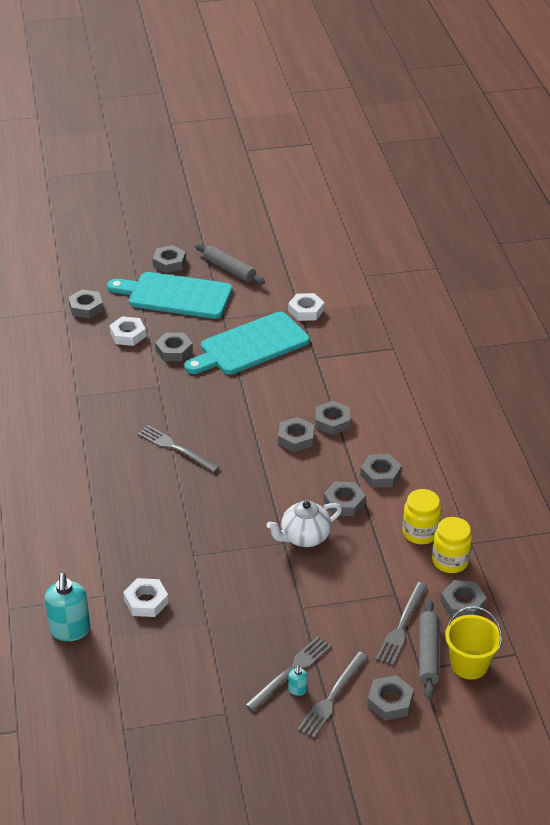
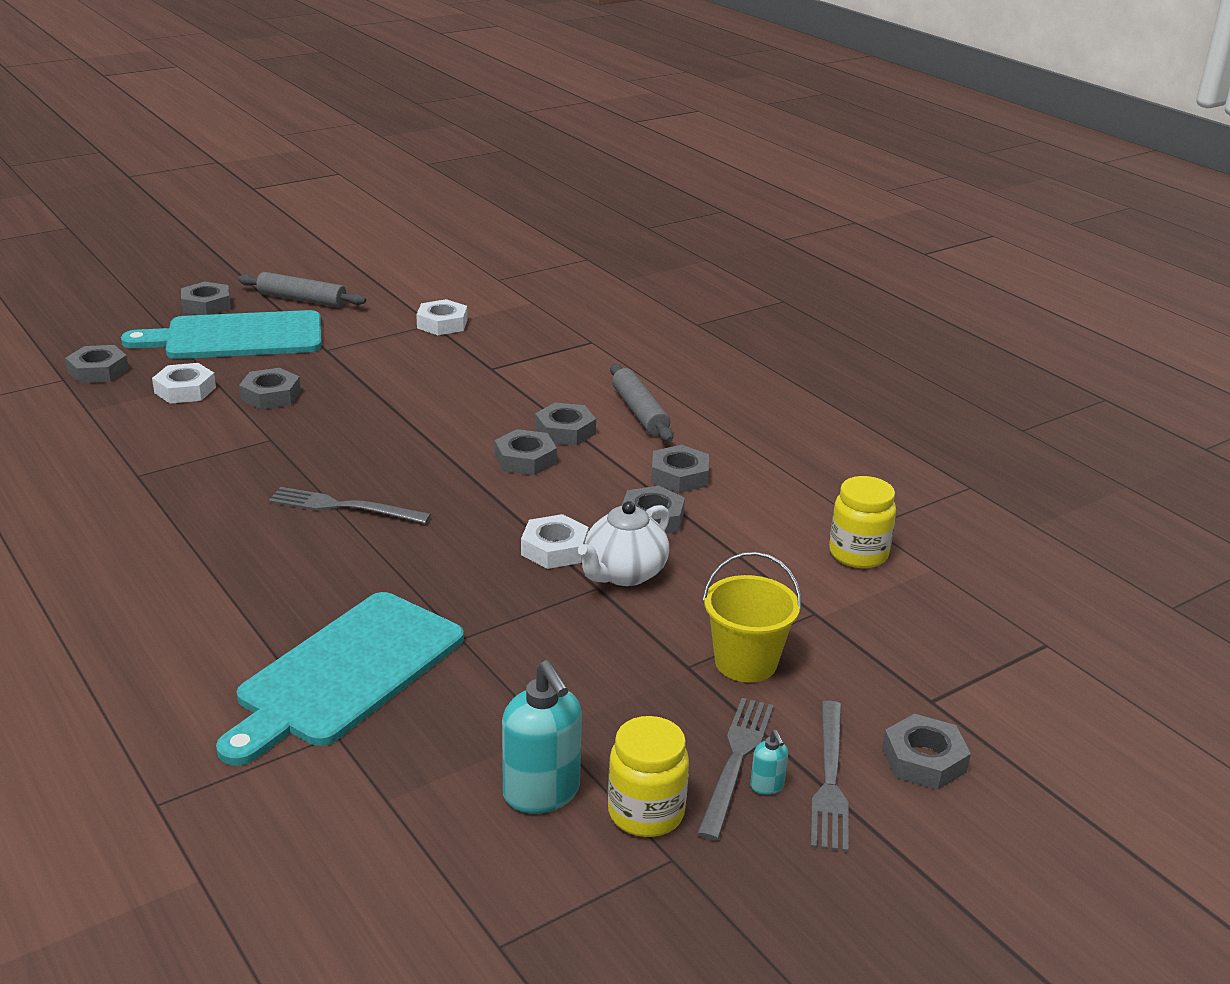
camera: 25 degrees left, 10 degrees down
turquoise soap dispenser [45,573,90,641] -> turquoise soap dispenser moved to [502,660,582,813]
white nut [123,578,169,617] -> white nut moved to [521,514,589,569]
turquoise cutting board [184,312,310,375] -> turquoise cutting board moved to [216,592,464,766]
grey fork [375,582,427,665] -> none
yellow jar [402,489,441,544] -> yellow jar moved to [608,716,689,837]
grey rolling pin [419,599,439,699] -> grey rolling pin moved to [610,364,673,442]
grey nut [441,580,487,618] -> none
yellow bucket [445,606,502,680] -> yellow bucket moved to [703,552,802,683]

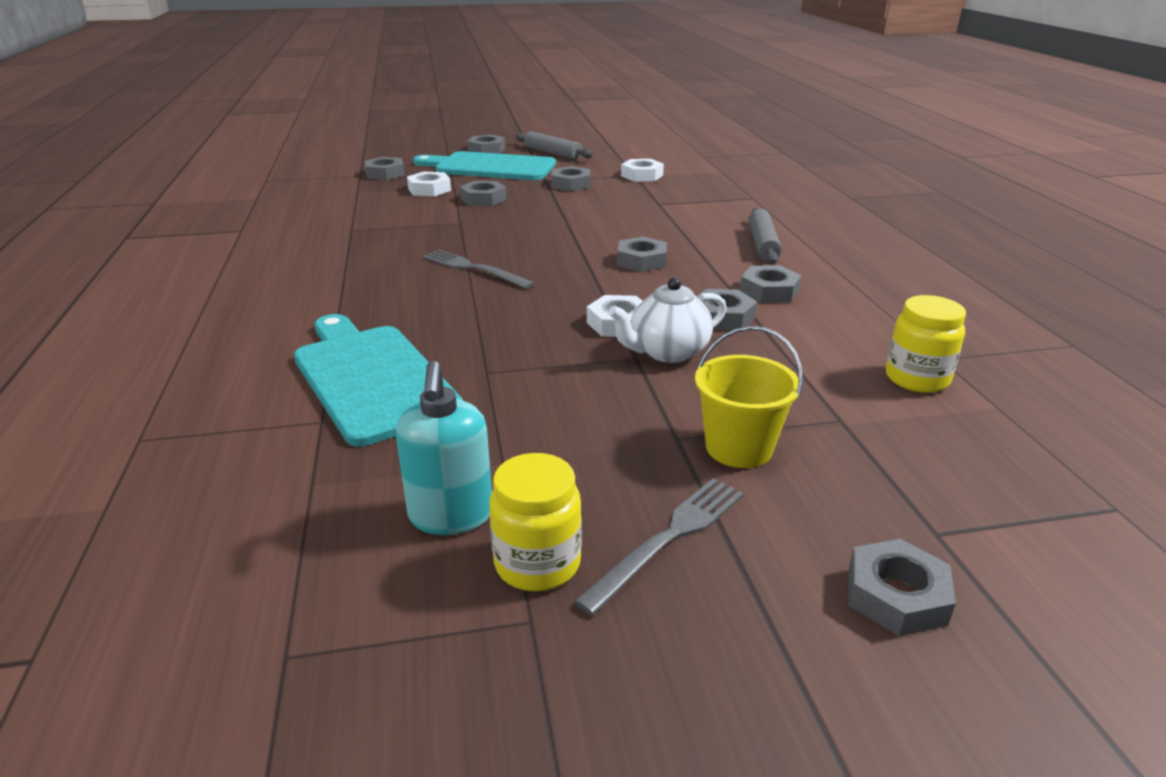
camera: 25 degrees right, 0 degrees up
turquoise cutting board [216,592,464,766] -> turquoise cutting board turned 90 degrees clockwise [294,314,463,446]
grey nut [535,403,596,446] -> grey nut moved to [551,166,590,191]
turquoise soap dispenser [750,730,788,795] -> none
grey fork [811,701,849,852] -> none

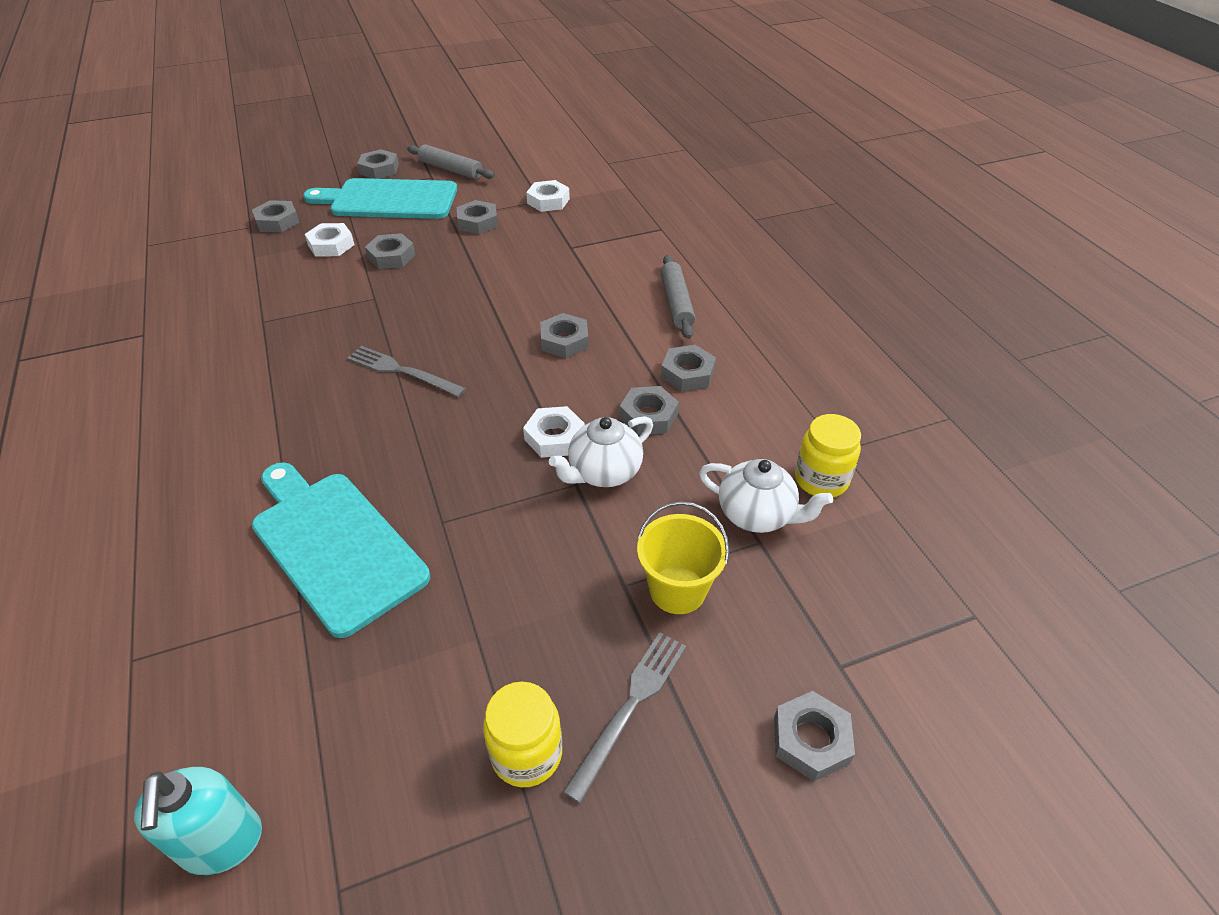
camera: 10 degrees left, 15 degrees up
turquoise soap dispenser [396,361,492,535] -> turquoise soap dispenser moved to [134,767,262,875]
none -> white teapot [699,459,833,533]

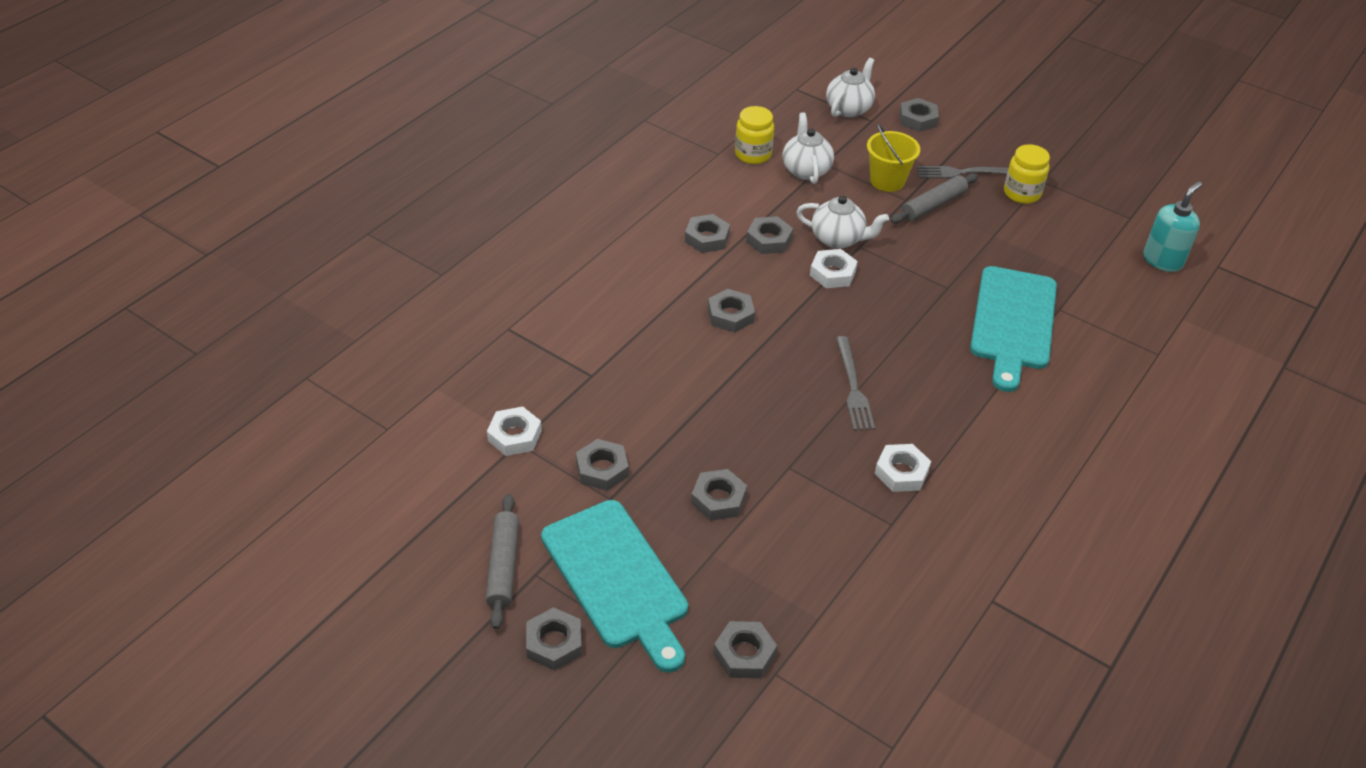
camera: 125 degrees left, 0 degrees up
white nut [305,223,355,257] -> white nut moved to [875,444,931,492]
grey rolling pin [661,255,695,339] -> grey rolling pin moved to [891,173,978,224]
none -> white teapot [826,58,875,117]

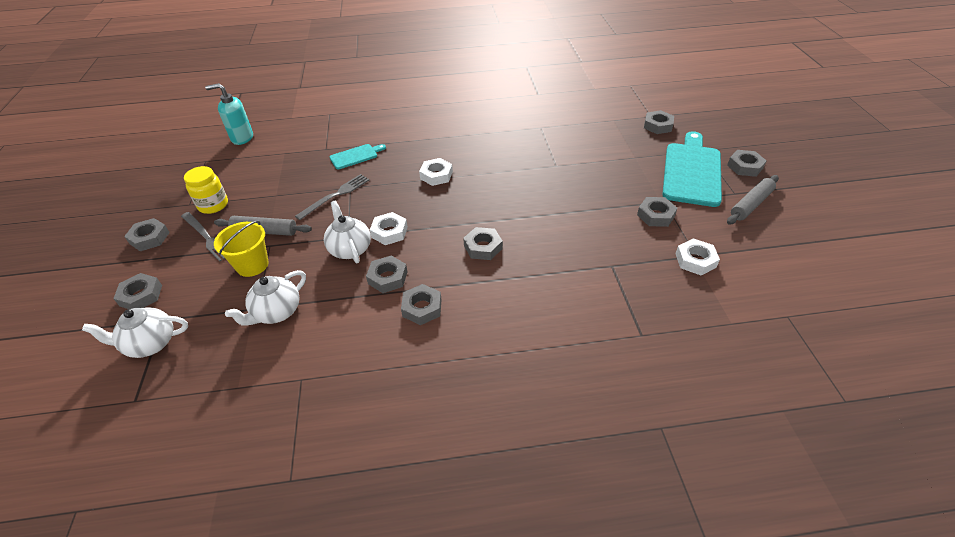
camera: 130 degrees left, 0 degrees up
grey nut [691,469,747,521] -> grey nut moved to [124,218,170,251]
yellow jar [735,106,774,164] -> none
grey fork [836,336,875,430] -> grey fork moved to [295,174,369,220]
white nut [875,444,931,492] -> white nut moved to [419,158,453,186]
turquoise cutting board [970,266,1057,392] -> turquoise cutting board [330,144,386,169], size x0.50

